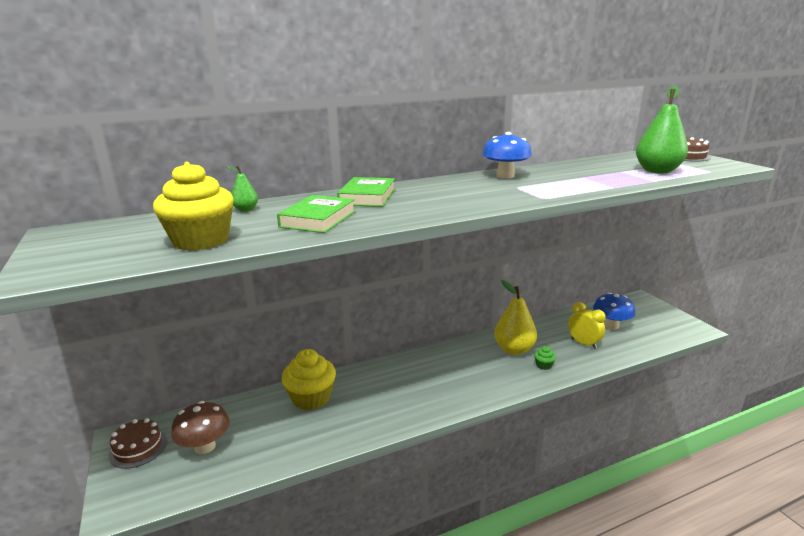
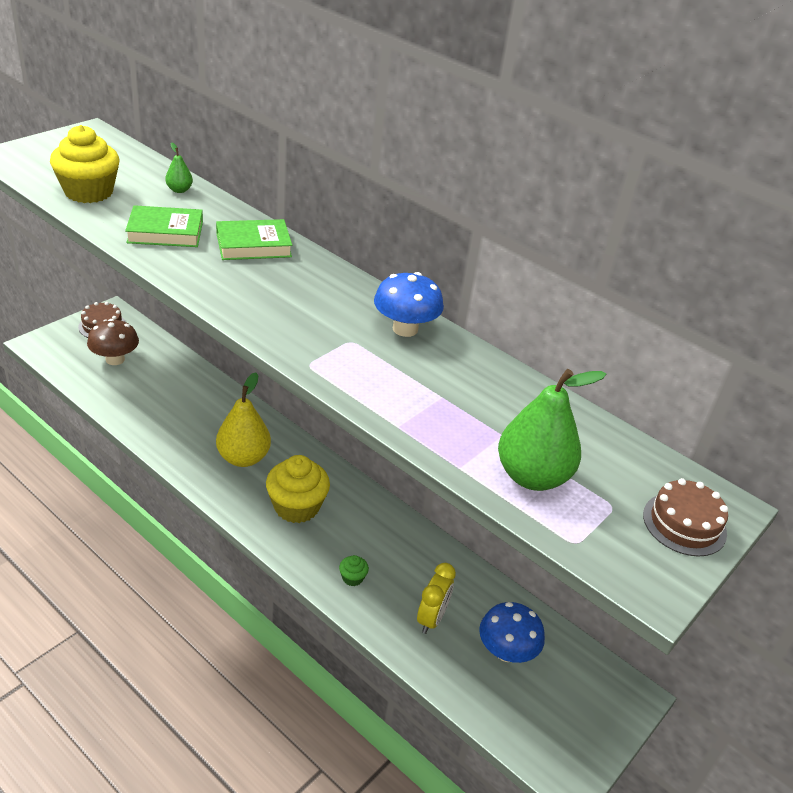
camera: 60 degrees right, 15 degrees up
yellow cupcake [282,349,336,410] -> yellow cupcake moved to [266,455,330,523]
yellow pear [494,280,537,355] -> yellow pear moved to [216,372,271,467]

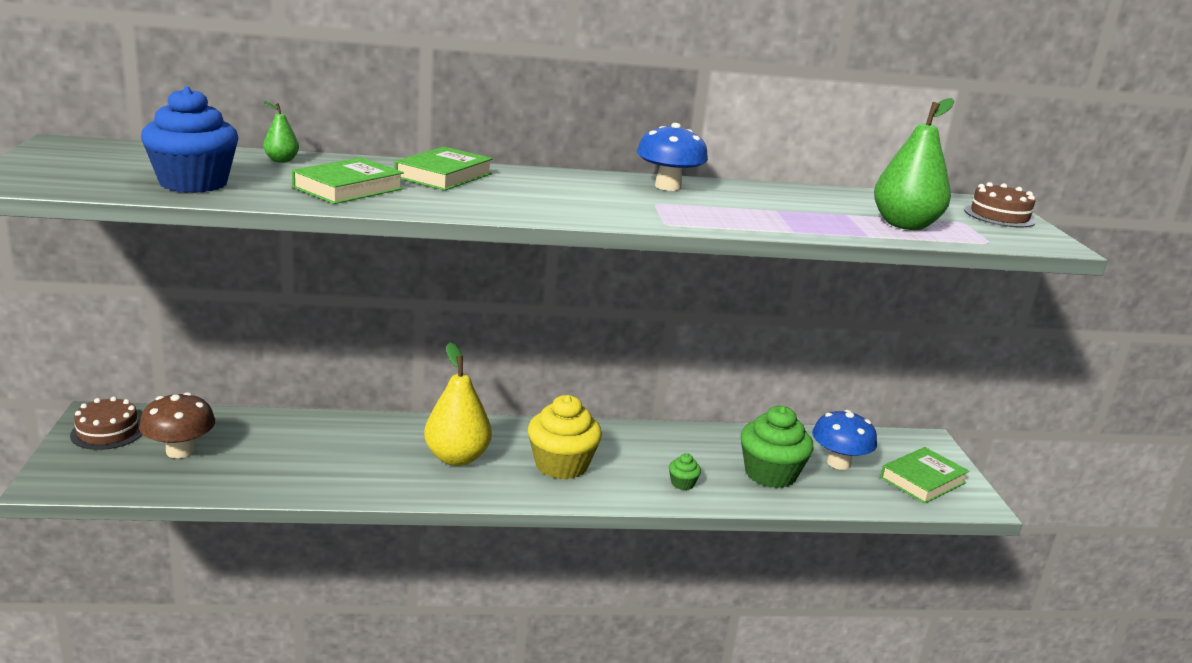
camera: 45 degrees left, 15 degrees down
yellow cupcake [50,125,119,203] -> blue cupcake [141,86,238,193]
yellow clock [417,563,456,634] -> green cupcake [741,406,813,488]
none -> green book [880,447,970,504]

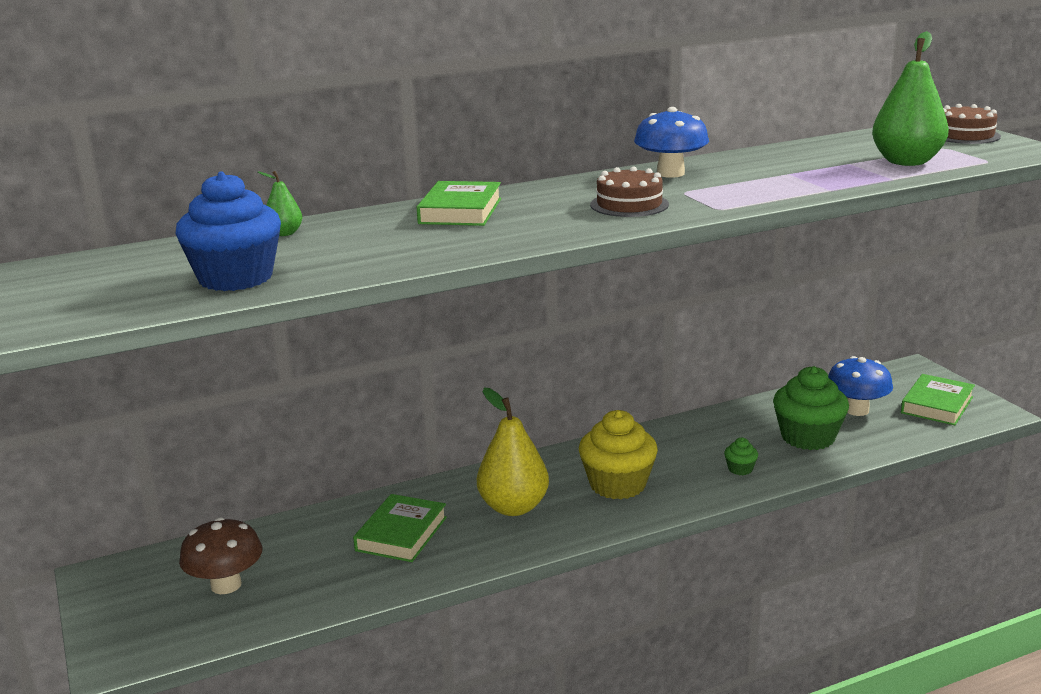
camera: 15 degrees left, 0 degrees up
brown cake [70,397,142,450] -> brown cake moved to [590,166,669,217]
green book [292,157,404,204] -> green book moved to [353,494,447,562]

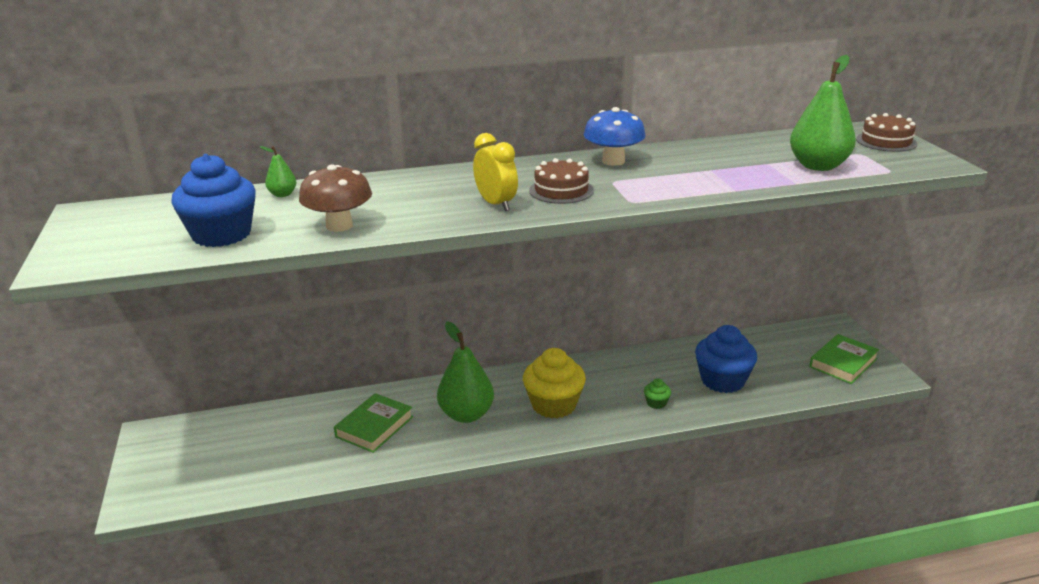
camera: 10 degrees right, 5 degrees up
brown mushroom [179,517,262,594] -> brown mushroom moved to [299,164,372,232]
green book [417,181,501,226] -> none
yellow pear [477,387,549,516] -> green pear [437,321,494,423]
green cupcake [773,366,849,450] -> blue cupcake [695,325,757,393]
blue mushroom [828,356,893,416] -> none
none -> yellow clock [473,133,518,211]

